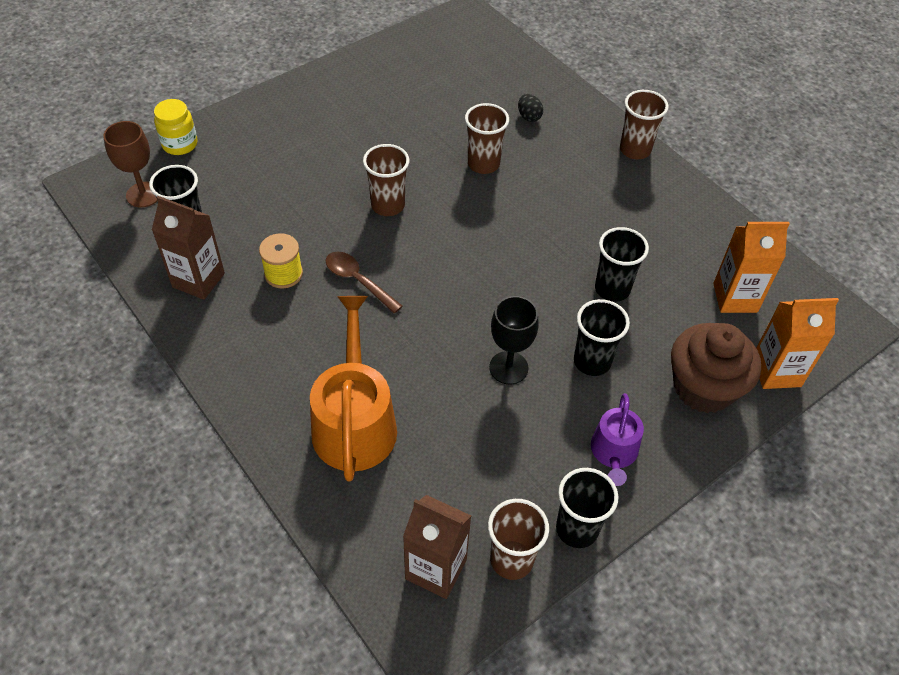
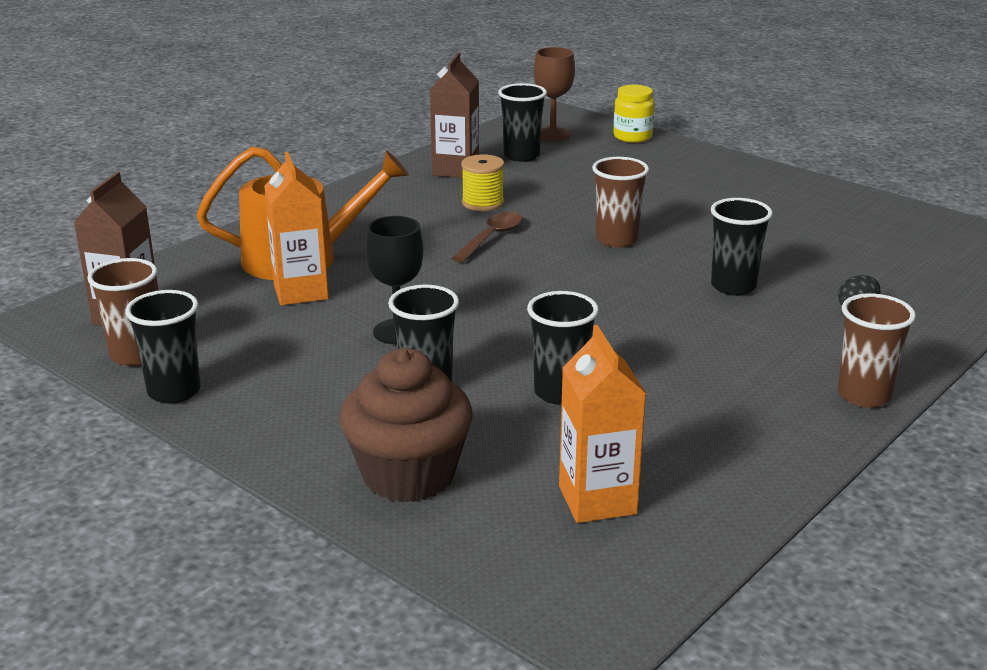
camera: 80 degrees right, 25 degrees down
brown cup [465,103,509,174] -> black cup [711,198,773,296]
purple watering can [591,393,644,486] -> none
orange carton [756,298,839,389] -> orange carton moved to [264,152,329,305]

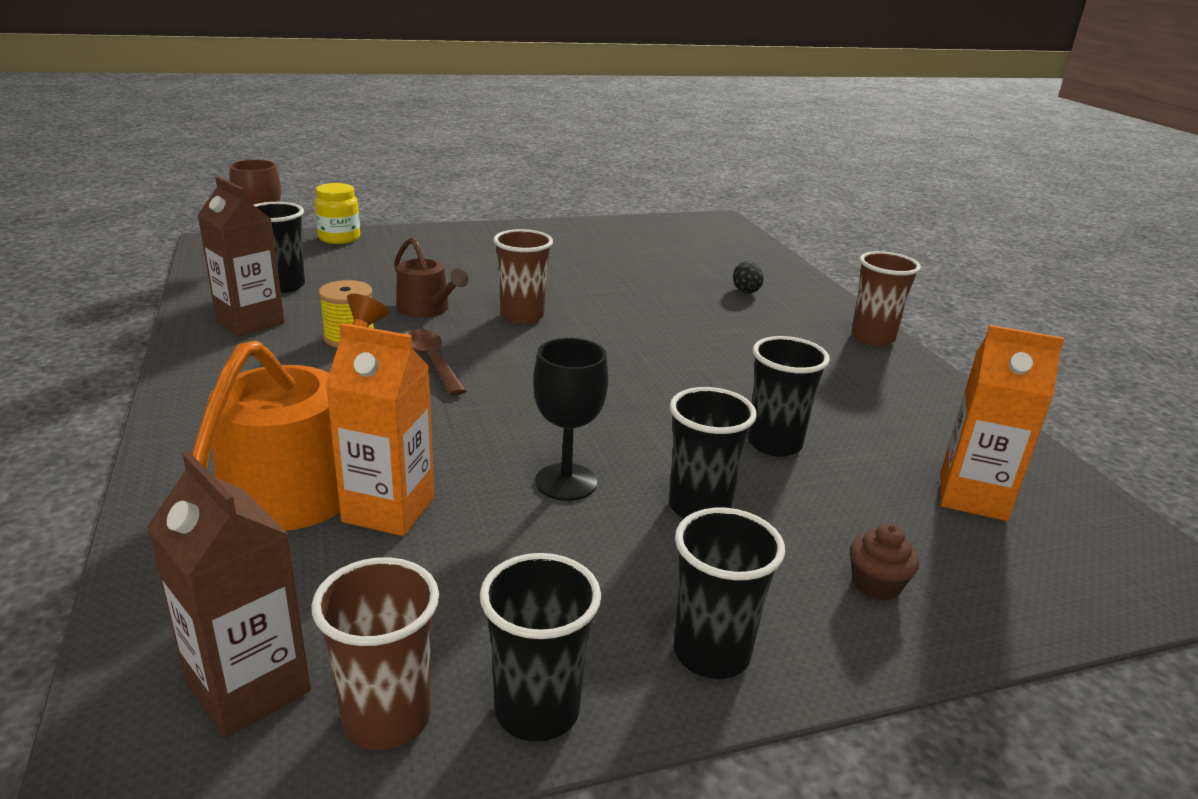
camera: 60 degrees left, 0 degrees up
brown cupcake [340,348,473,502] -> brown cupcake [850,523,919,601], size x0.43
black cup [711,198,773,296] -> black cup moved to [673,508,785,679]
none -> brown watering can [394,237,469,318]

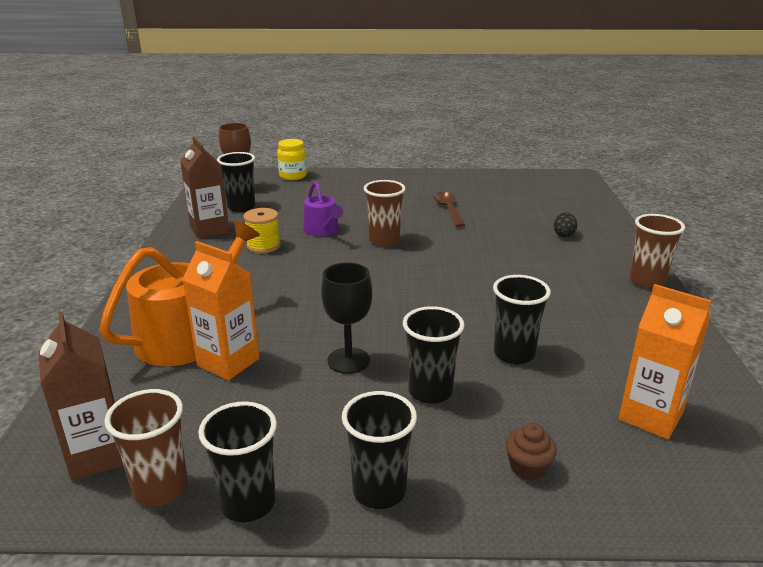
camera: 20 degrees right, 0 degrees up
brown watering can [394,237,469,318] -> purple watering can [304,181,343,236]
brown spoon [404,329,467,396] -> brown spoon moved to [434,192,465,227]

